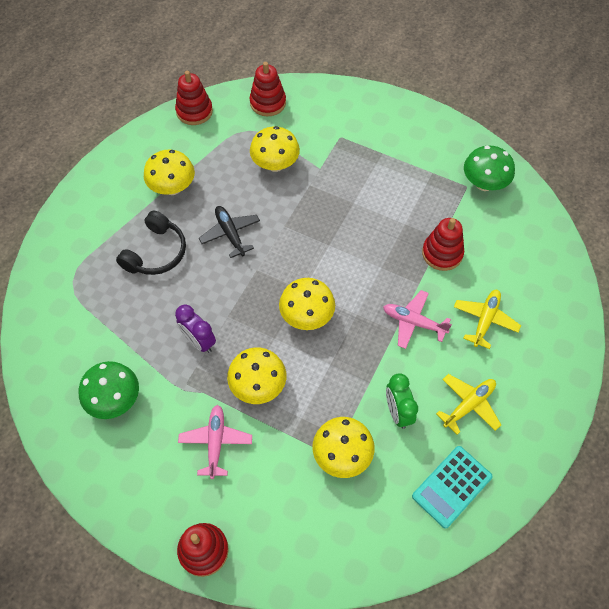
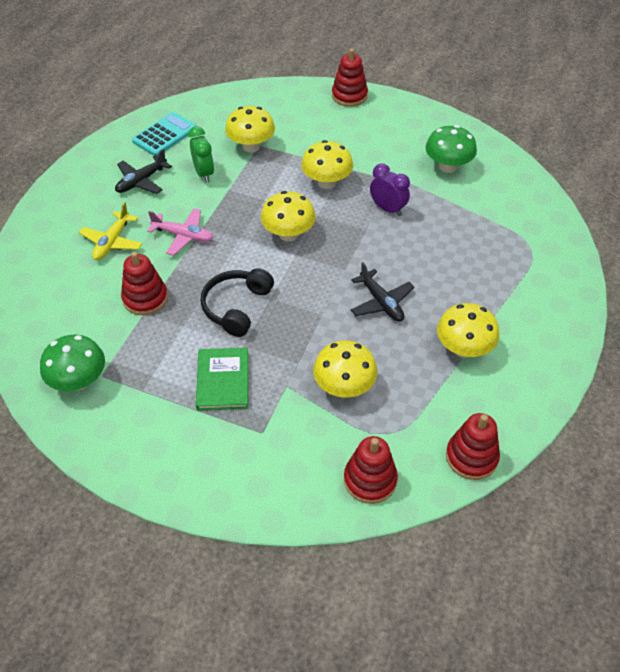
camera: 175 degrees right, 10 degrees down
black headphones [116,210,186,275] -> black headphones moved to [201,268,274,337]
pink plane [178,405,252,479] -> none
yellow plane [436,374,501,435] -> black plane [115,149,172,194]
none -> green book [196,348,248,410]

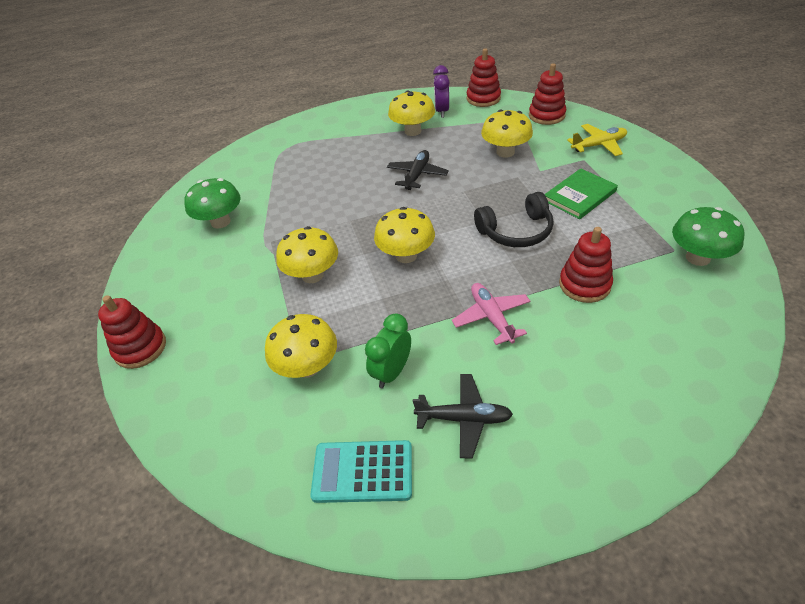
camera: 125 degrees left, 5 degrees down
yellow plane [79,202,142,260] -> yellow plane moved to [567,124,627,156]
purple clock [370,164,410,216] -> purple clock moved to [433,65,450,118]

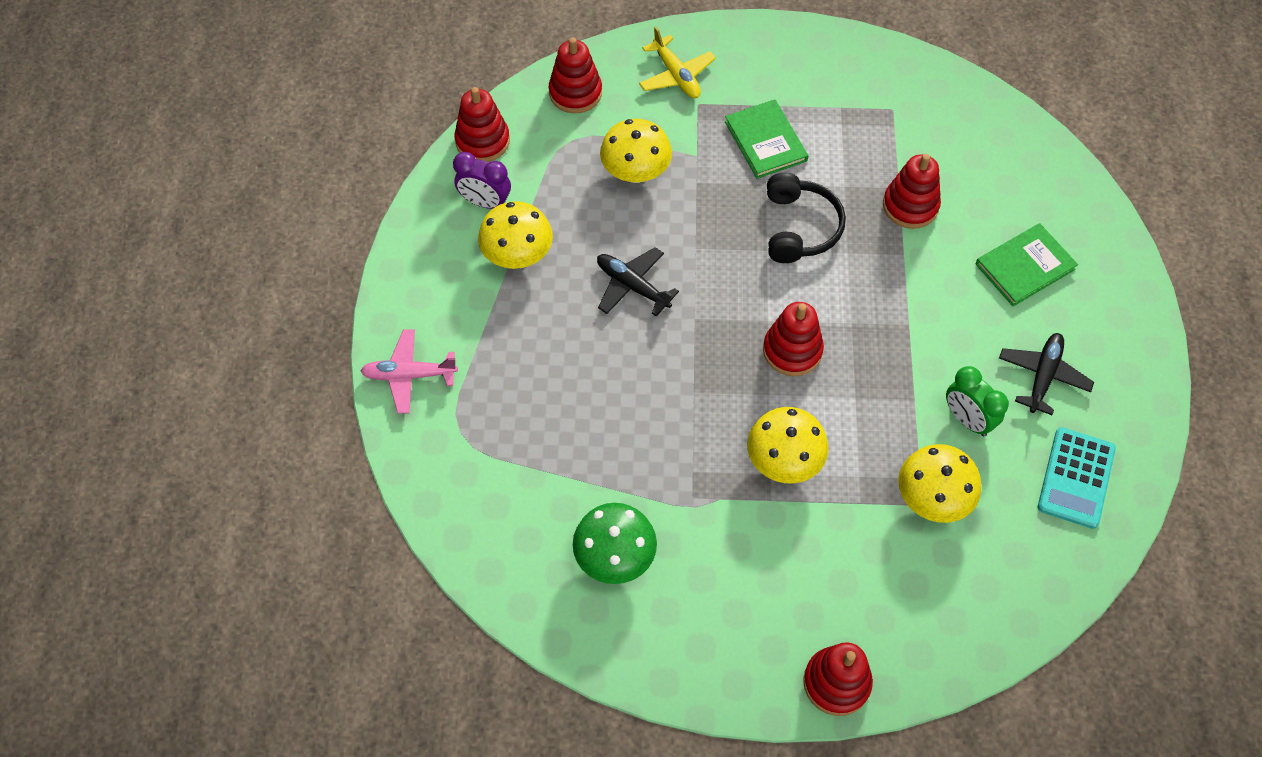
camera: 75 degrees left, 15 degrees up
yellow mushroom [374,207,435,263] -> red stacking toy [763,302,824,376]
pink plane [452,283,531,345] -> pink plane moved to [360,329,458,414]
yellow plane [567,124,627,156] -> yellow plane turned 150 degrees clockwise [639,26,716,98]
green mushroom [672,207,744,266] -> none
none -> green book [976,223,1078,306]

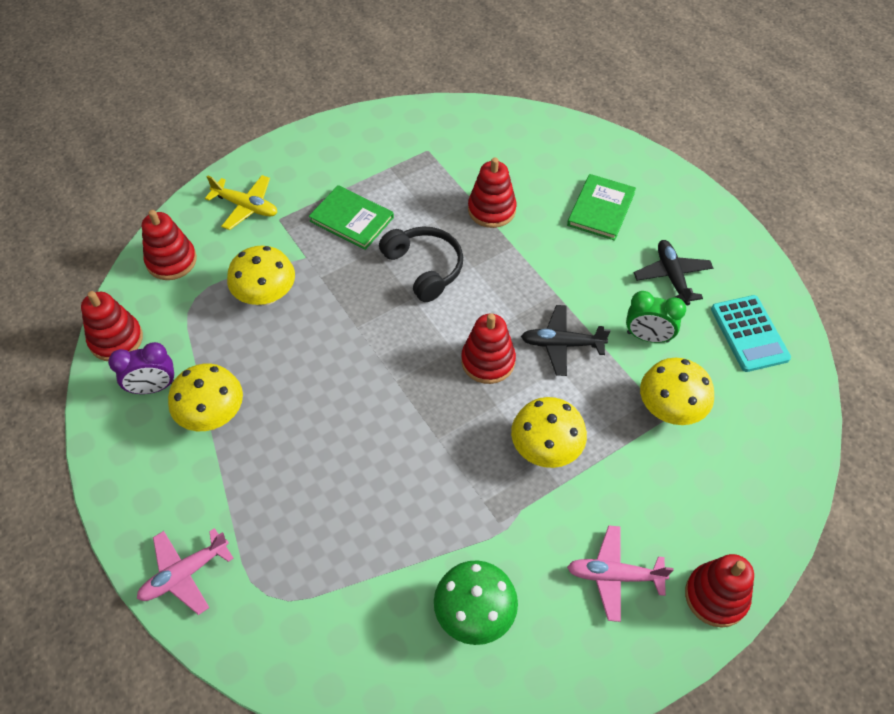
camera: 35 degrees left, 5 degrees down
black plane [597,247,679,316] -> black plane moved to [521,305,611,376]
none -> pink plane [567,525,673,622]

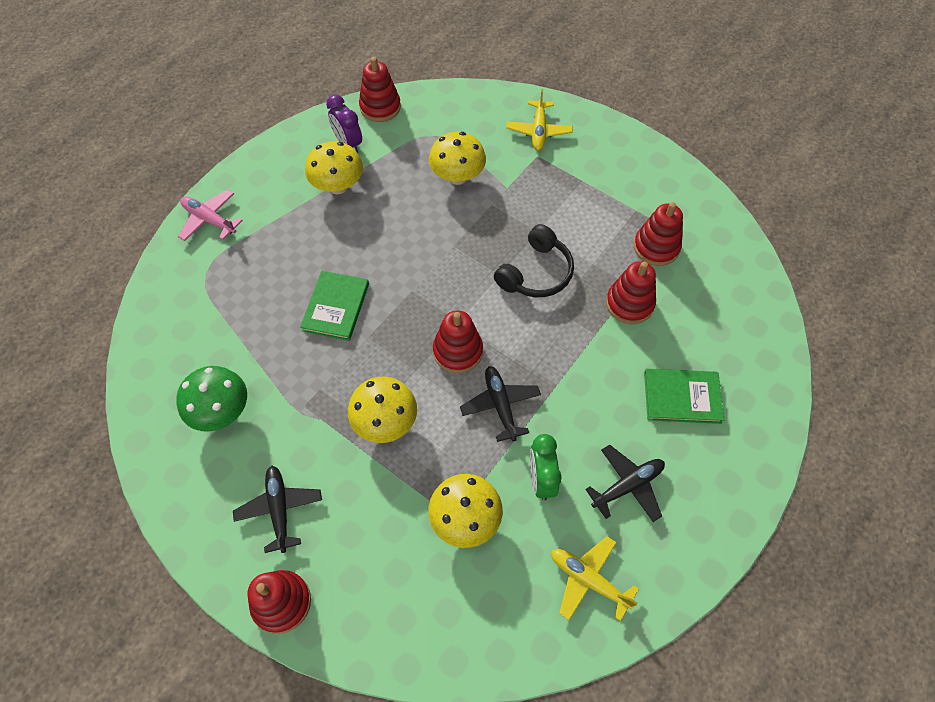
camera: 70 degrees right, 5 degrees up
red stacking toy [142,210,197,280] -> red stacking toy moved to [634,202,683,266]
green book [309,185,394,250] -> green book moved to [300,271,369,341]
pink plane [567,525,673,622] -> black plane [233,466,322,553]
turquoise calculator [711,295,791,372] -> yellow plane [551,536,639,621]

